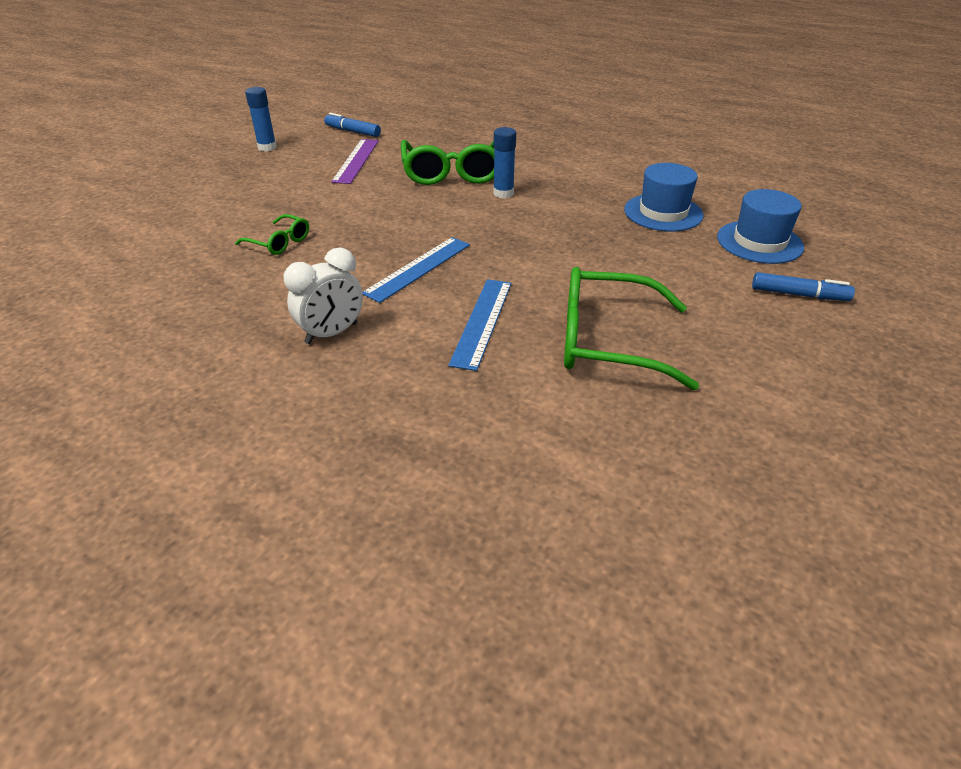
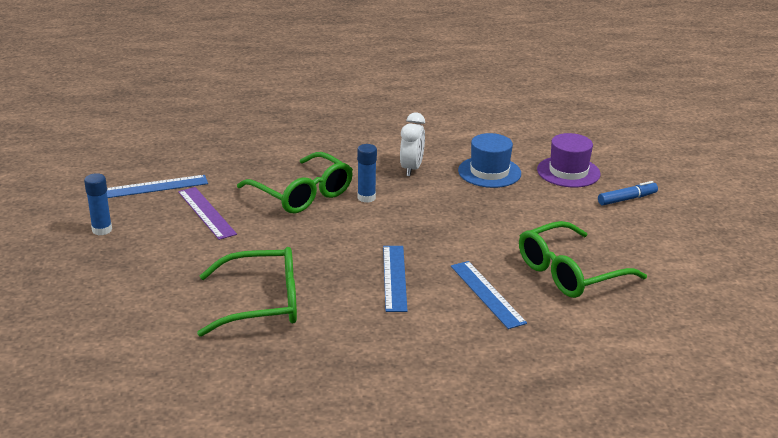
camera: 40 degrees left, 10 degrees down
green glasses [235,214,309,255] -> green glasses [197,247,297,337], size x1.98
white clock [284,248,363,344] -> white clock moved to [400,112,425,176]
blue marker [324,113,381,137] -> blue ruler [107,175,208,198]
blue hat [717,189,804,264] -> purple hat [537,133,600,187]

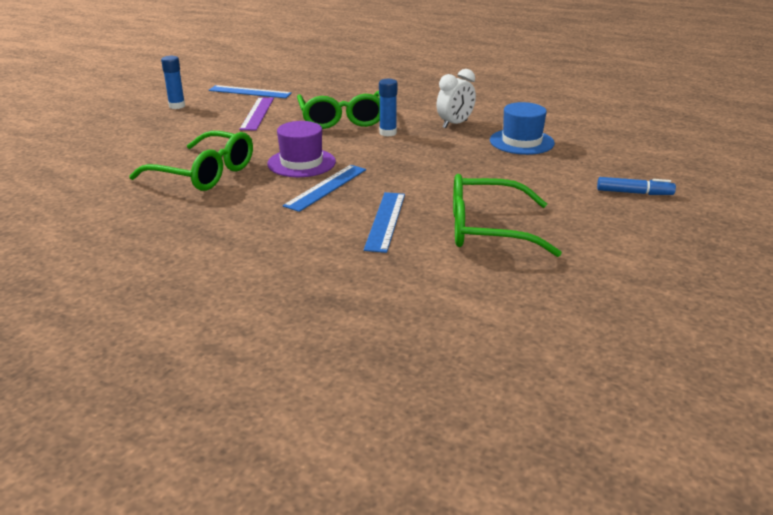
camera: 35 degrees right, 0 degrees up
purple hat [537,133,600,187] -> purple hat moved to [267,121,336,177]

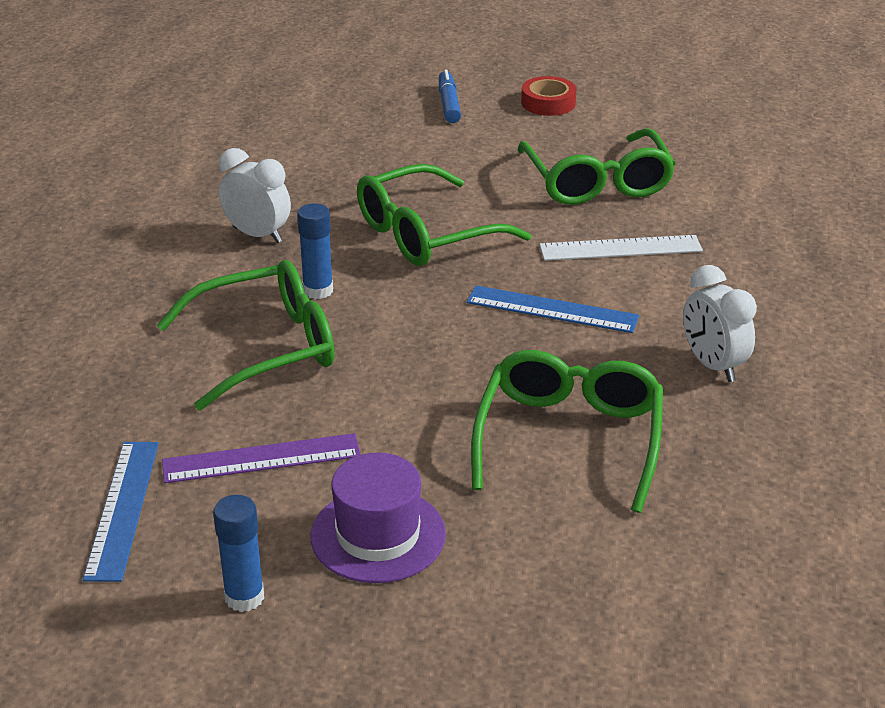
camera: 105 degrees left, 5 degrees up
purple hat [267,121,336,177] -> purple hat moved to [310,453,446,583]
blue ruler [364,192,405,253] -> white ruler [539,235,703,261]
blue hat [490,102,555,155] -> none
none -> green glasses [357,164,531,266]
none -> red tape [521,76,577,116]
none -> white clock [683,265,757,382]

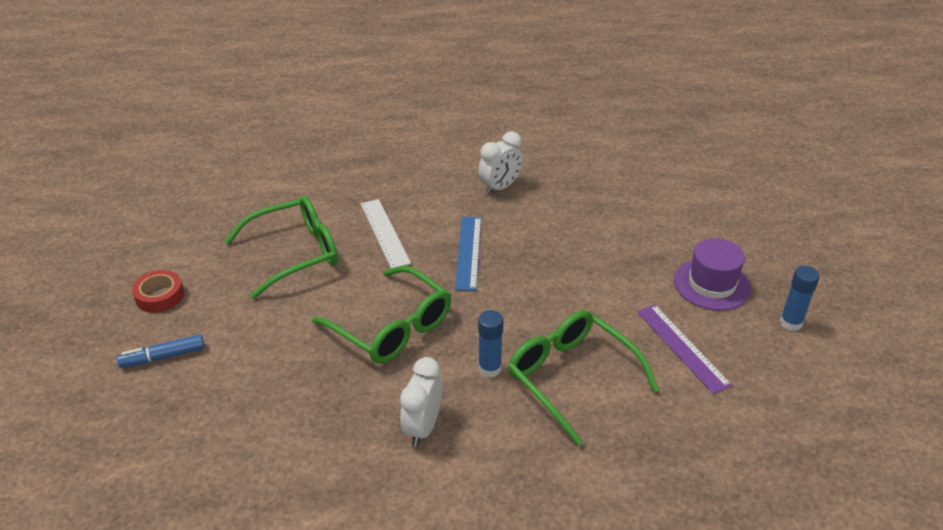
camera: 105 degrees left, 5 degrees up
blue ruler [83,442,159,582] -> none
green glasses [471,350,663,513] -> none

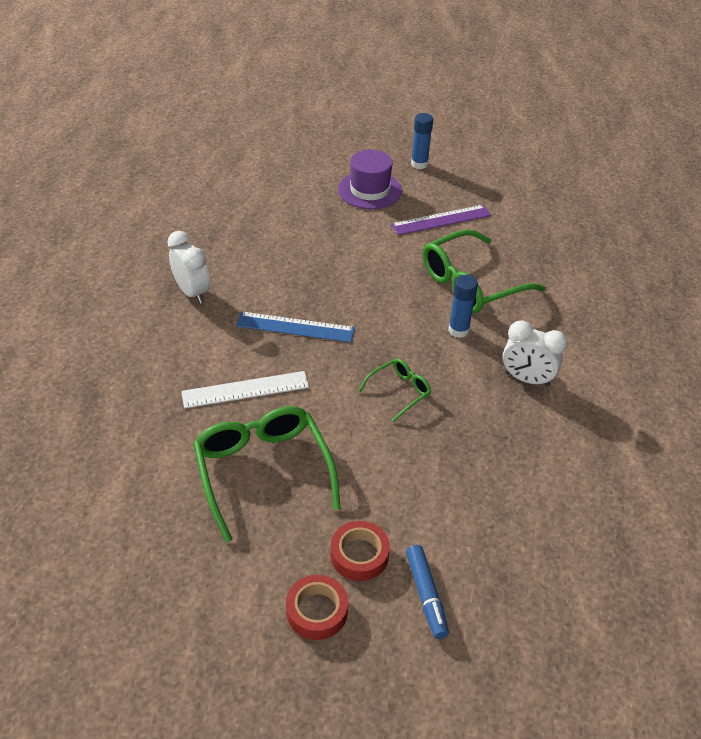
camera: 85 degrees left, 5 degrees up
green glasses [312,266,451,363] -> green glasses [358,358,431,422], size x0.50
none -> red tape [331,521,390,581]

